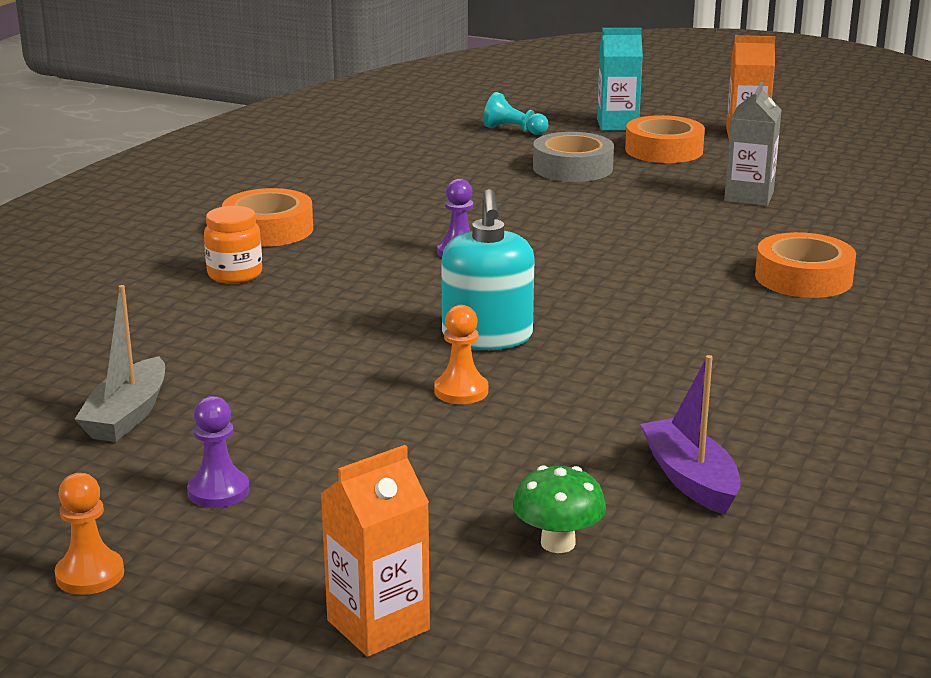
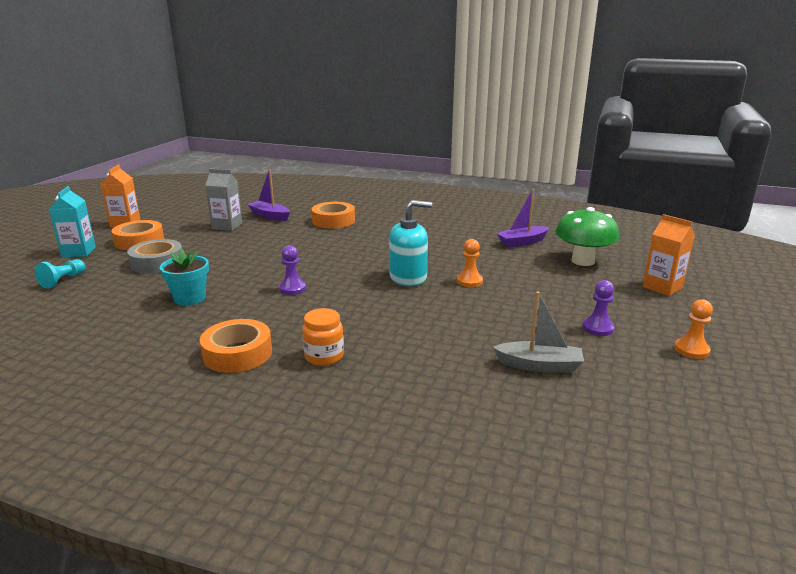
camera: 95 degrees left, 0 degrees up
green mushroom [513,465,606,553] -> green mushroom [556,207,619,266], size x1.75
none -> turquoise flower pot [160,249,209,306]
none -> purple boat [247,169,290,221]

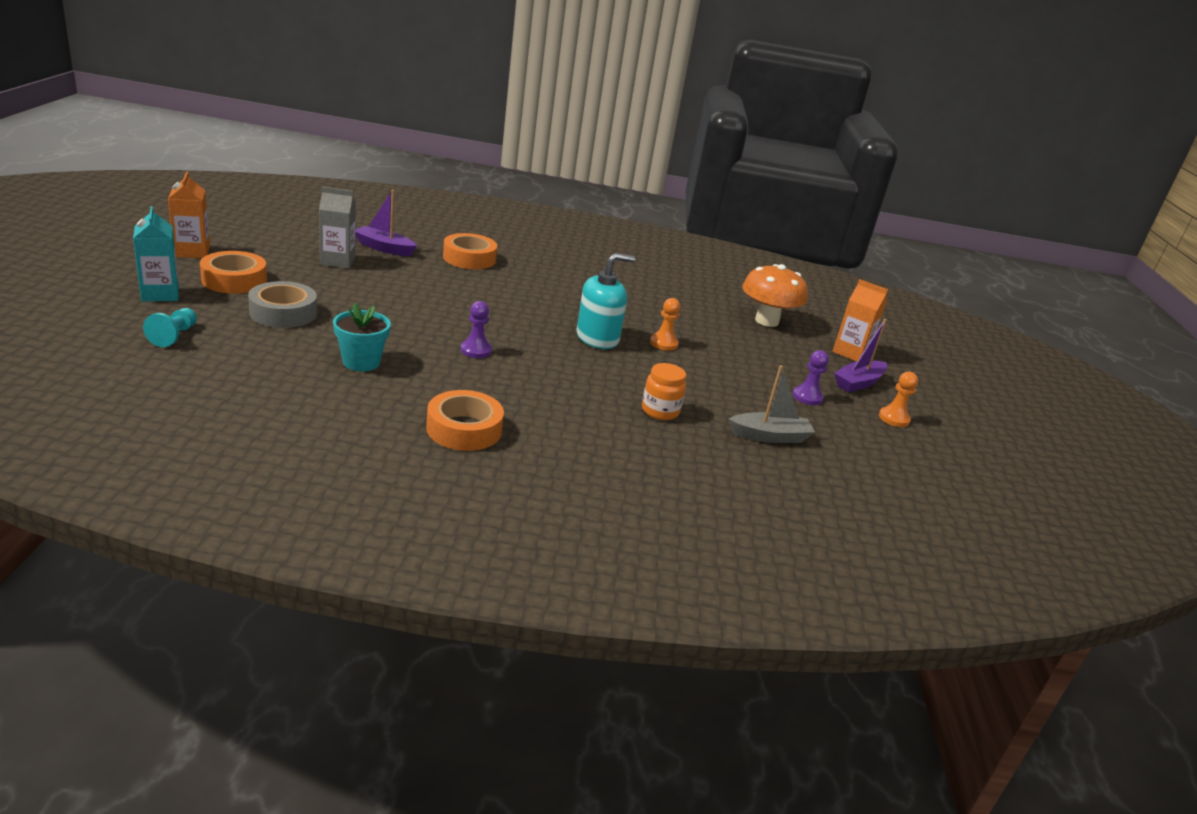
camera: 20 degrees left, 5 degrees up
orange jar [302,308,344,366] -> orange jar moved to [642,363,686,420]
purple boat [497,189,549,248] -> purple boat moved to [834,319,888,392]
green mushroom [556,207,619,266] -> orange mushroom [742,264,808,327]

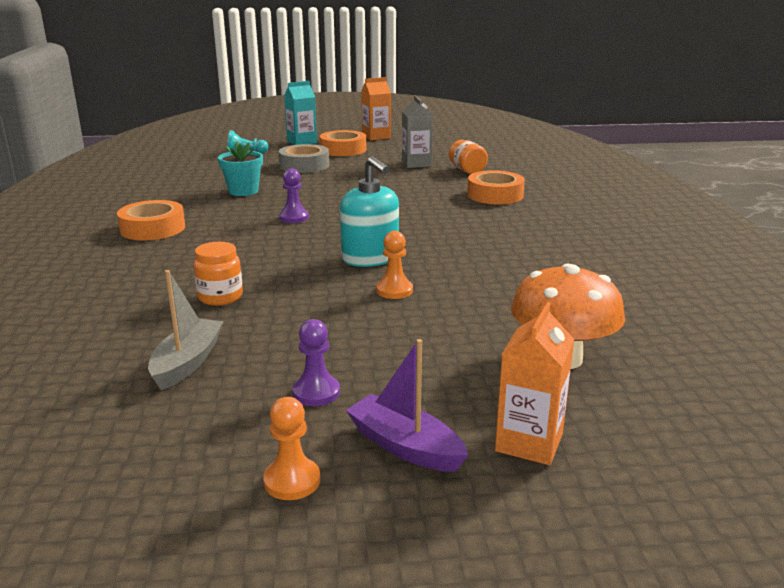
camera: 85 degrees right, 5 degrees down
purple boat [355,190,417,256] -> orange jar [449,140,488,174]
grey boat [728,365,815,443] -> grey boat turned 150 degrees counterclockwise [148,270,224,390]

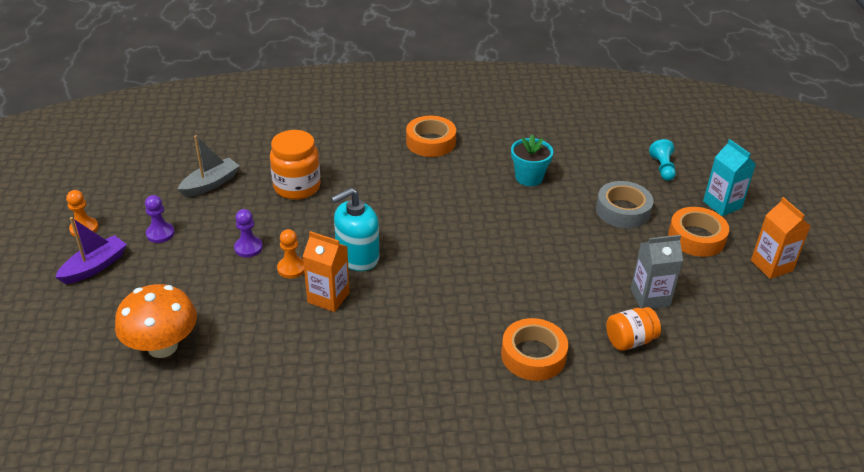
camera: 90 degrees right, 15 degrees up
grey boat [148,270,224,390] -> grey boat turned 60 degrees counterclockwise [178,135,240,197]
orange jar [193,242,243,306] -> orange jar [270,130,321,200], size x1.54
purple pawn [279,169,309,223] -> purple pawn moved to [234,209,263,258]
orange carton [495,302,574,465] -> orange carton moved to [303,231,350,312]

